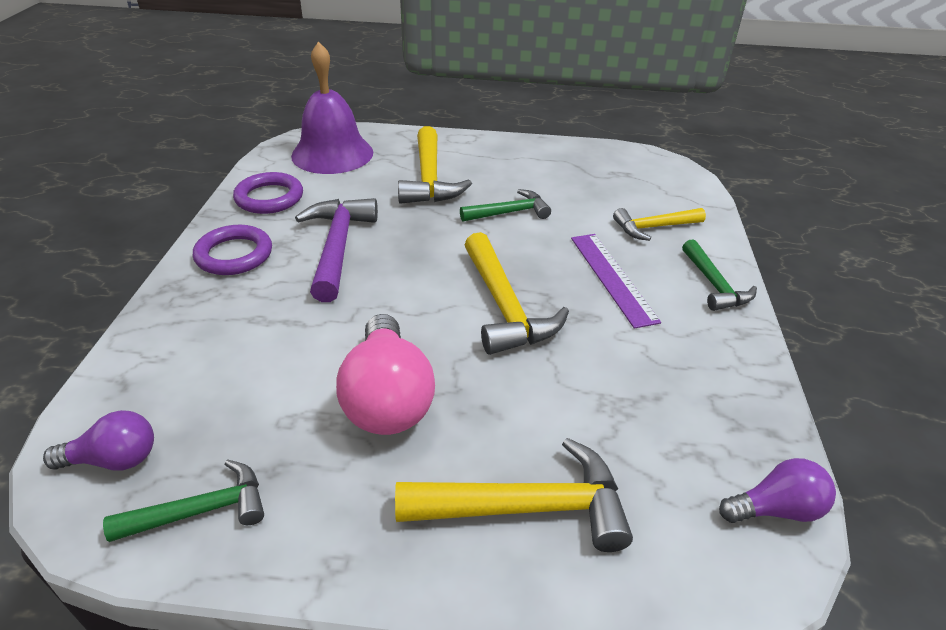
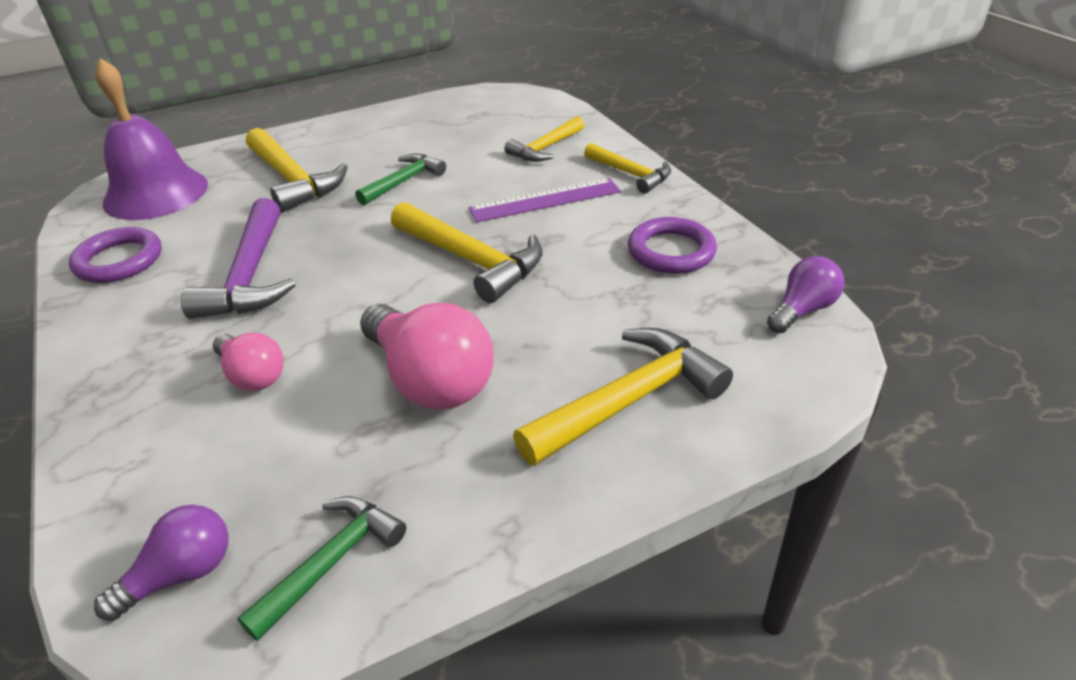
camera: 30 degrees left, 0 degrees up
purple ring [193,225,272,275] -> purple ring moved to [628,217,717,274]
purple hammer [295,198,378,302] -> purple hammer turned 150 degrees counterclockwise [181,198,296,319]
purple ruler [571,234,661,329] -> purple ruler turned 60 degrees counterclockwise [469,178,621,222]
green hammer [682,239,757,311] -> yellow hammer [584,143,671,194]
none -> pink light bulb [213,333,284,391]

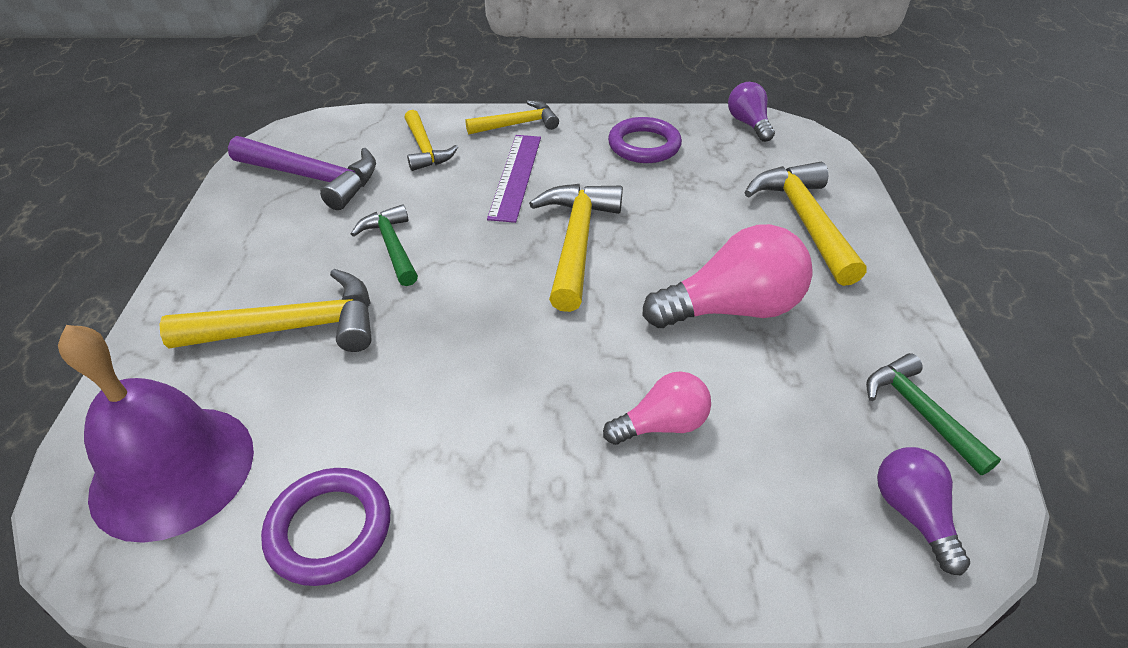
camera: 65 degrees left, 5 degrees up
purple hammer [181,198,296,319] -> purple hammer moved to [228,136,376,210]
yellow hammer [391,202,542,303] -> yellow hammer turned 60 degrees counterclockwise [529,184,623,312]

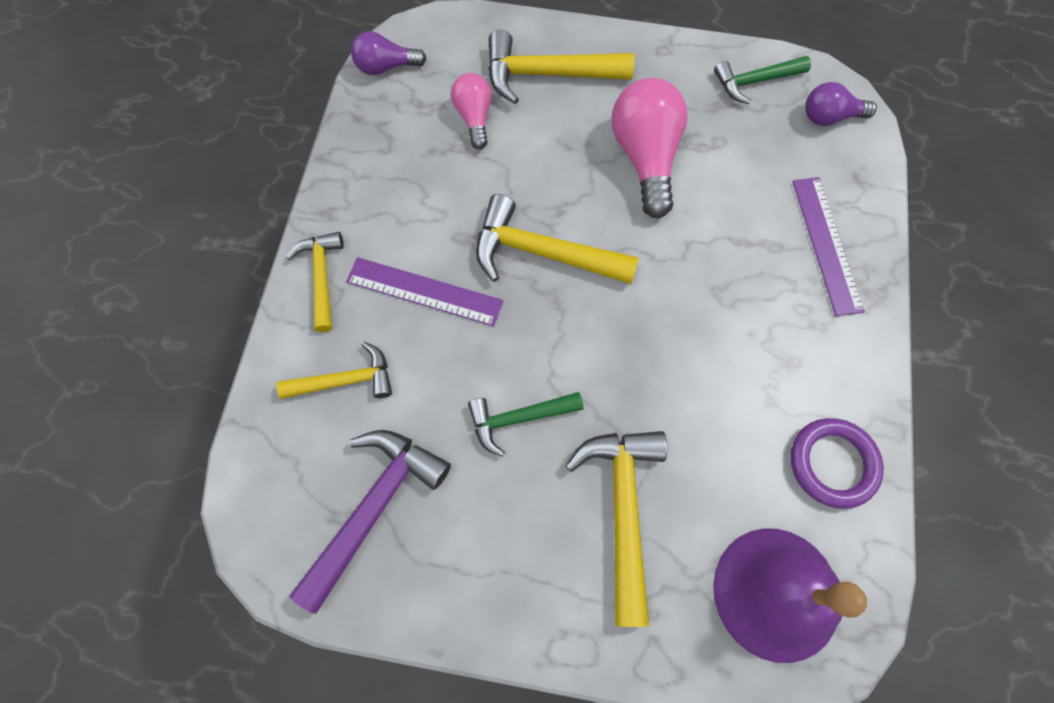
camera: 80 degrees left, 25 degrees up
pink light bulb [603,371,711,445] -> pink light bulb moved to [451,73,492,149]
purple ring [608,117,682,163] -> none
none -> purple ruler [792,177,865,316]

